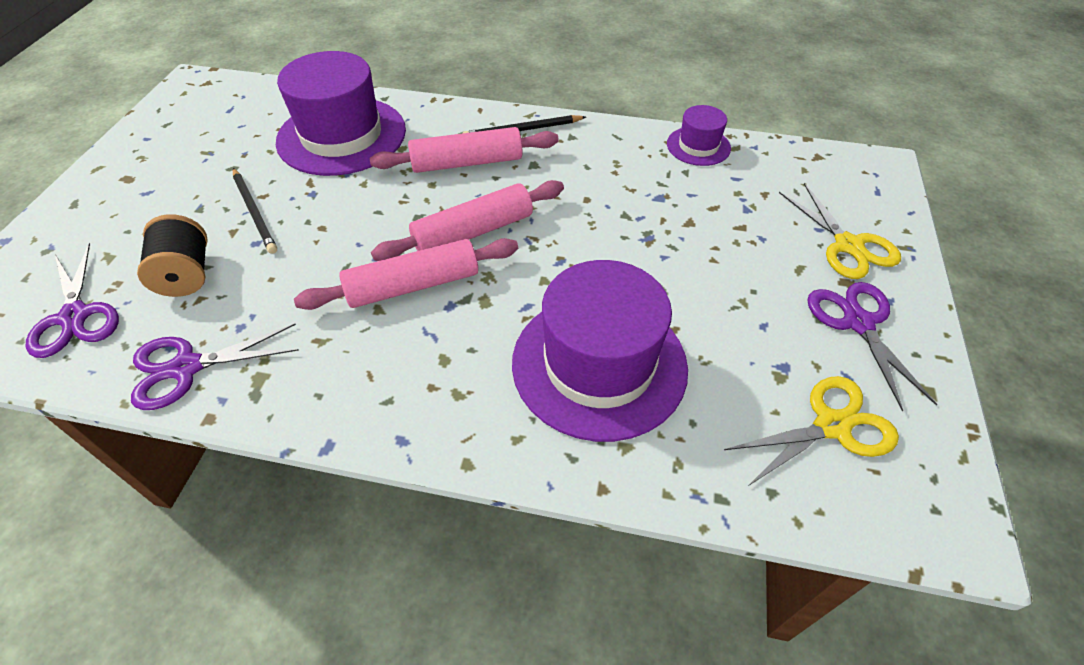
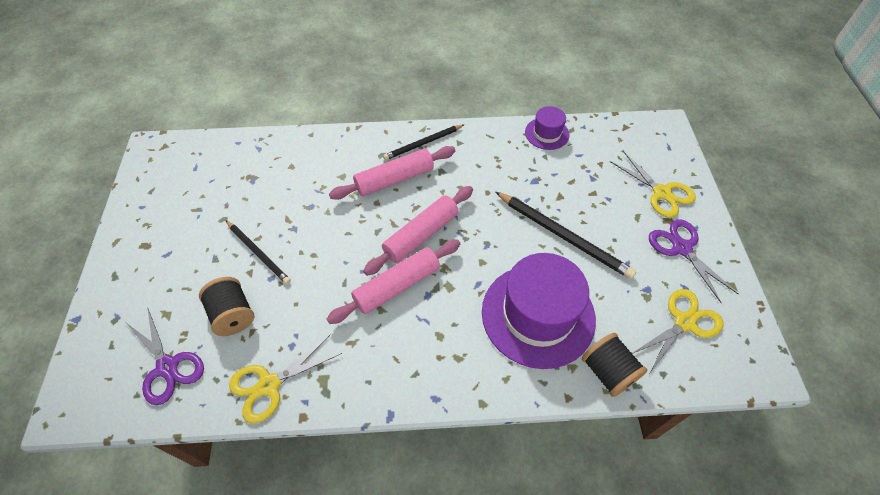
camera: 15 degrees left, 5 degrees up
purple scissors [131,324,299,410] -> yellow scissors [229,335,342,423]
purple hat [276,51,406,176] -> none
none -> black pencil [496,192,637,279]
none -> black spool [582,333,648,397]

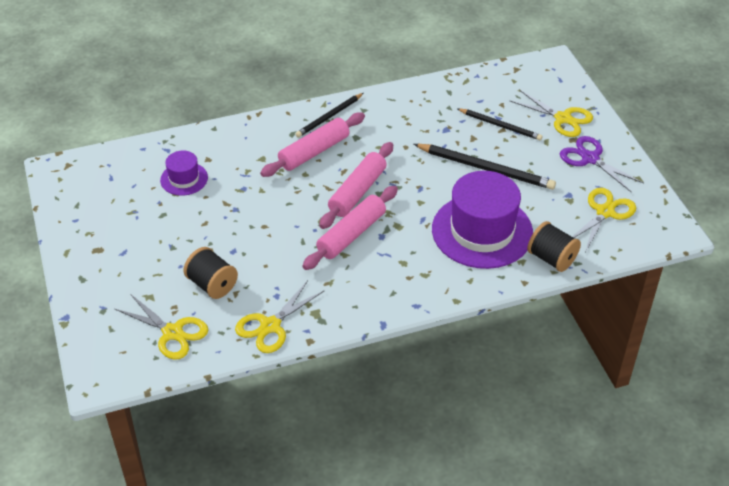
camera: 15 degrees left, 10 degrees down
purple scissors [126,307,204,405] -> yellow scissors [115,294,208,360]
black pencil [226,220,291,284] -> black pencil moved to [457,108,543,140]
purple hat [525,106,570,150] -> purple hat moved to [160,151,208,196]

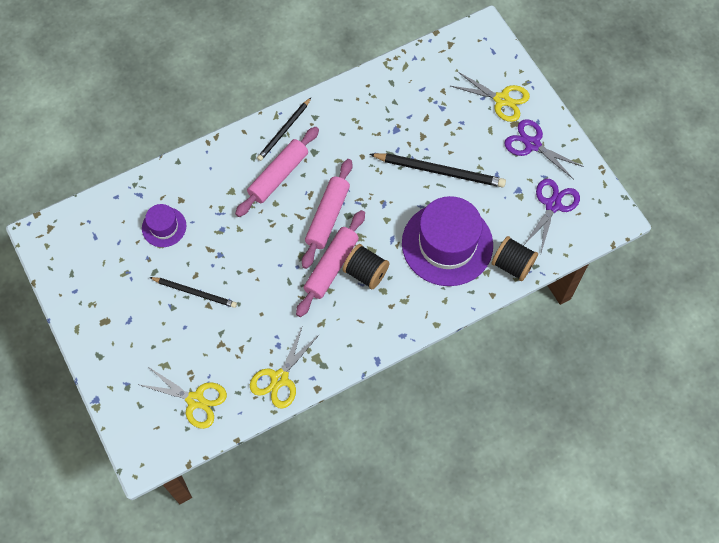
camera: 10 degrees left, 20 degrees up
black spool [183,247,238,299] -> black spool moved to [343,244,390,289]
black pencil [457,108,543,140] -> black pencil moved to [149,277,237,308]
yellow scissors [572,188,636,252] -> purple scissors [523,179,580,253]

